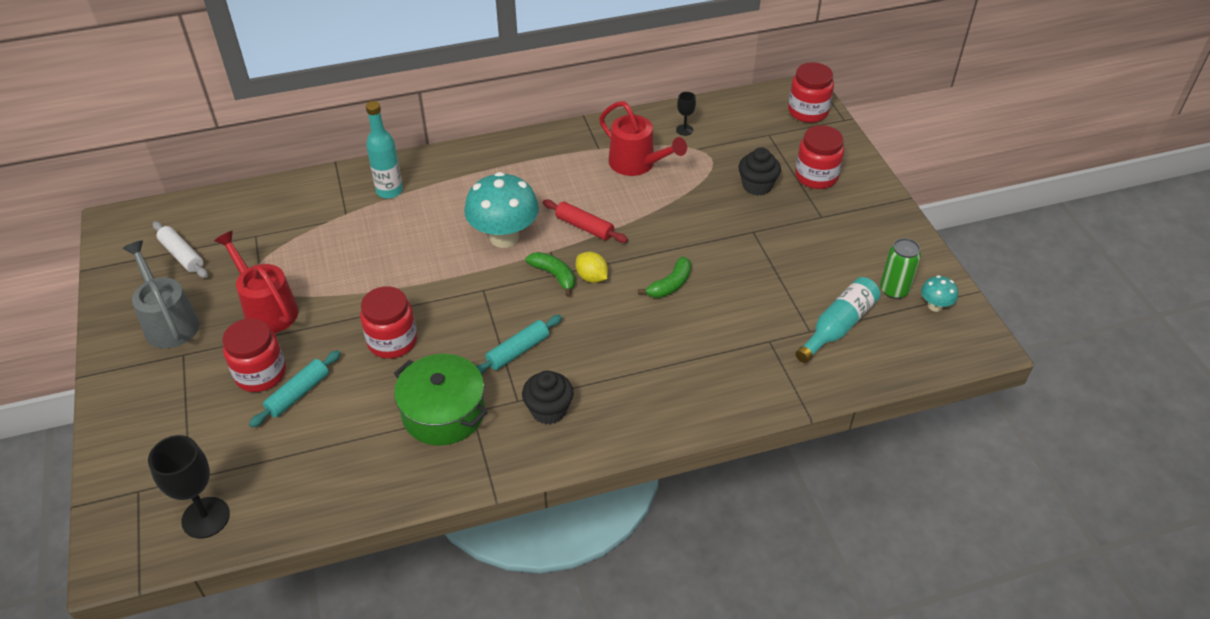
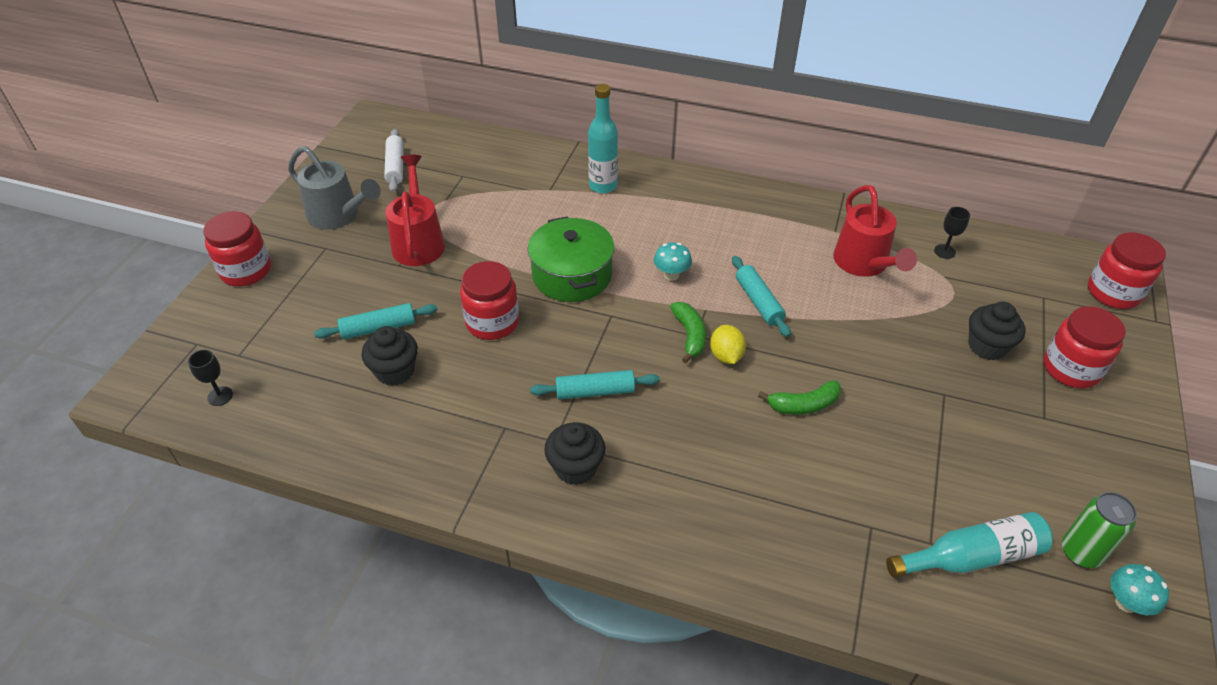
camera: 35 degrees right, 0 degrees up
grey watering can [122,240,200,349] -> grey watering can turned 120 degrees clockwise [288,146,381,230]
black goblet [148,435,230,538] -> black goblet [188,350,233,406], size x0.51
red jar [222,318,286,392] -> red jar moved to [203,211,271,286]
green pot [394,354,488,445] -> green pot moved to [528,216,614,302]
turquoise mushroom [464,172,539,248] -> turquoise mushroom [654,242,692,281], size x0.46
red rolling pin [543,200,628,243] -> turquoise rolling pin [732,256,791,337]
none -> black cupcake [362,326,418,386]

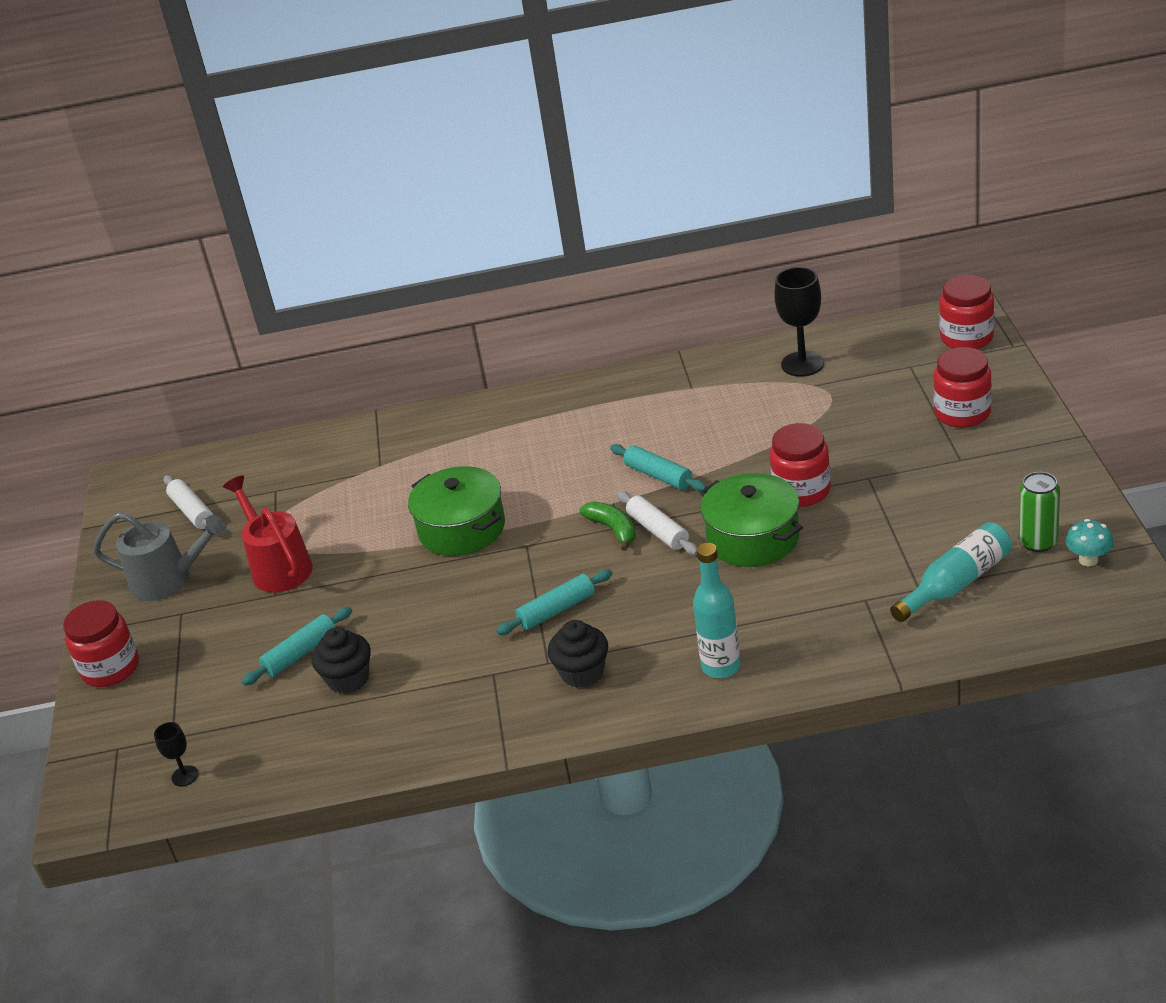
camera: 20 degrees left, 10 degrees down
red jar [460,261,519,340] -> red jar moved to [770,423,831,507]
turquoise bottle [588,84,618,194] -> turquoise bottle moved to [693,543,740,678]
turquoise mushroom [654,242,692,281] -> none
yellow lemon [710,325,746,364] -> white rolling pin [617,491,697,555]
green banana [758,380,841,415] -> green pot [700,473,803,567]
red watering can [833,185,917,277] -> none
black goblet [934,207,970,259] -> black goblet [774,267,824,377], size x1.95
black cupcake [968,302,1026,360] -> none

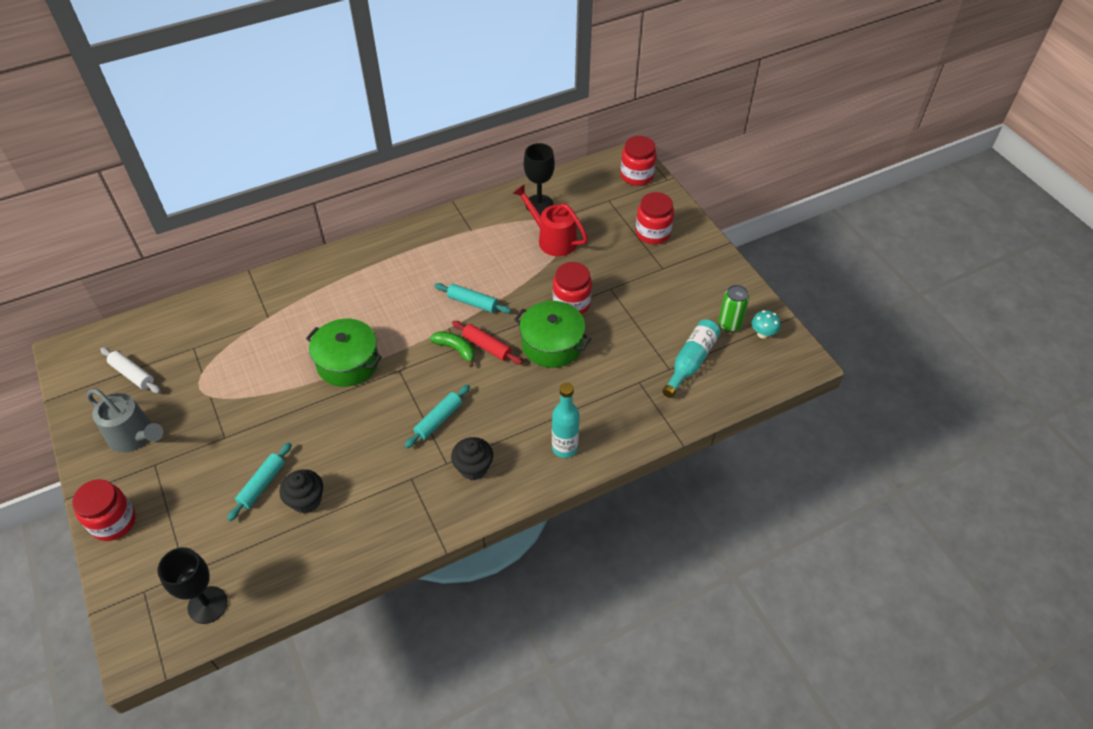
camera: 25 degrees left, 15 degrees up
grey watering can [93,512,227,601] -> grey watering can turned 45 degrees clockwise [87,388,163,453]
black goblet [154,722,199,786] -> black goblet [157,547,228,624], size x1.95
red watering can [223,475,313,593] -> red watering can moved to [513,184,588,256]
white rolling pin [617,491,697,555] -> red rolling pin [452,321,523,365]

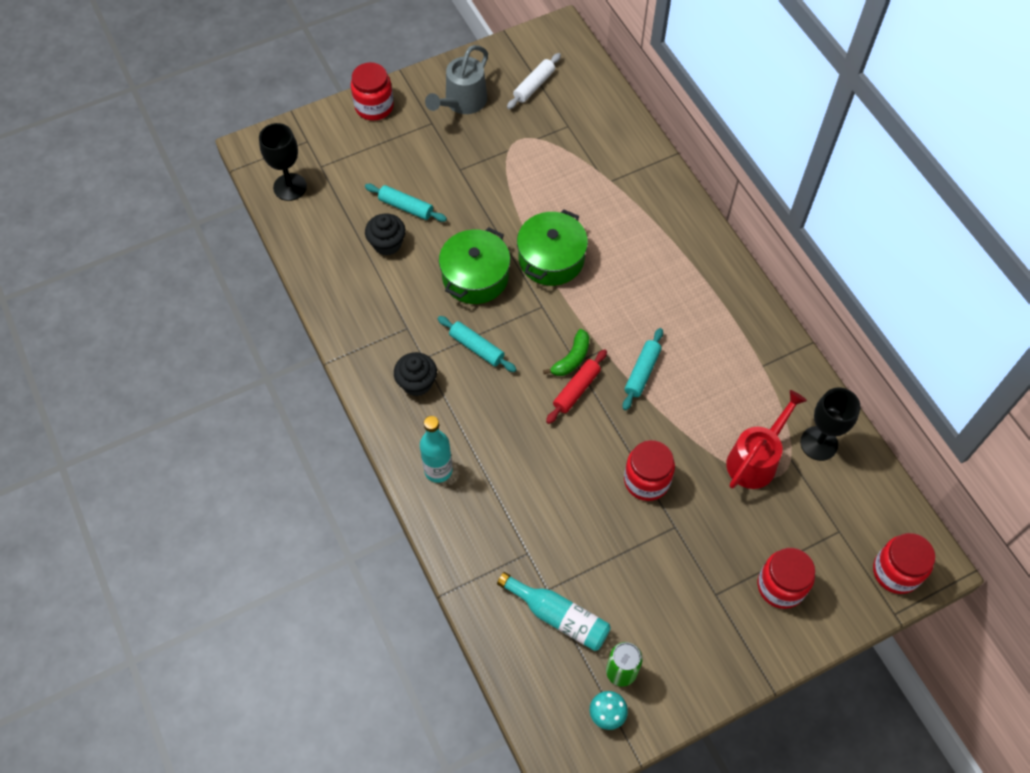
camera: 90 degrees right, 10 degrees up
green pot [514,301,591,368] -> green pot moved to [439,227,510,304]

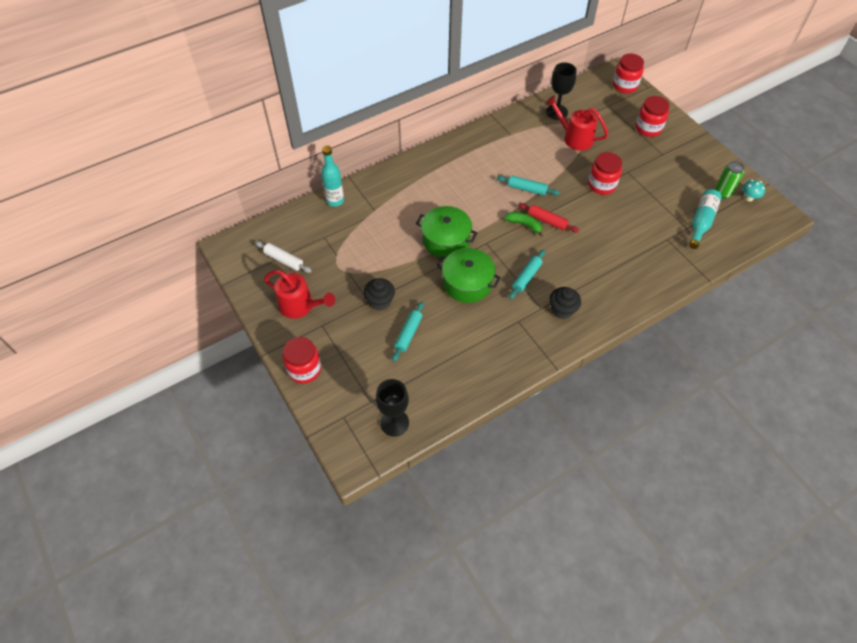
camera: 95 degrees left, 5 degrees down
black cupcake [365,213,406,256] -> black cupcake moved to [364,278,395,310]
turquoise bottle [420,416,452,483] -> turquoise bottle moved to [321,146,344,207]
grey watering can [425,45,488,114] -> red watering can [264,270,335,319]

